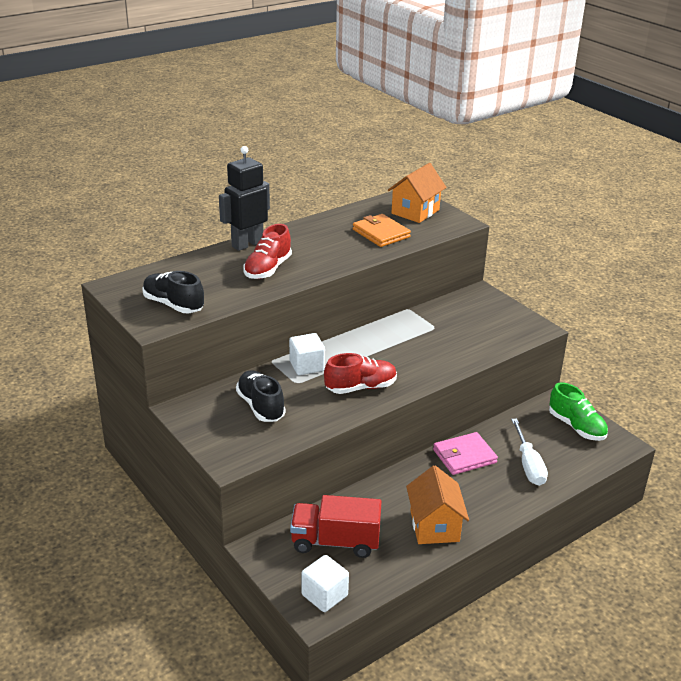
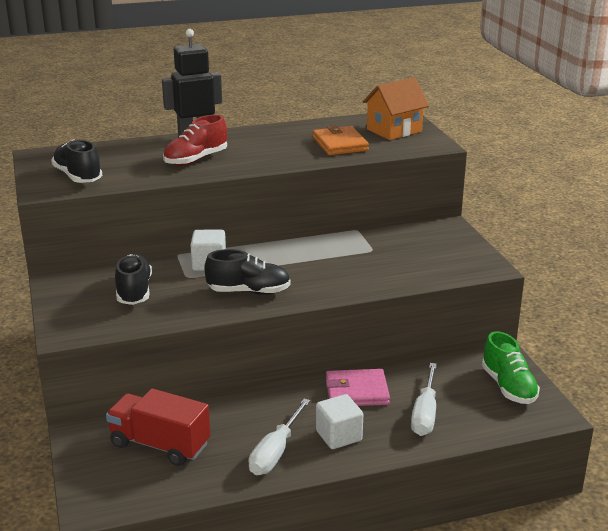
camera: 20 degrees right, 5 degrees down
white cube [301,555,349,612] -> white cube moved to [316,394,363,449]
red shoe [324,353,397,394] -> black shoe [204,249,291,295]
orange house [406,465,469,544] -> white screwdriver [249,399,310,475]

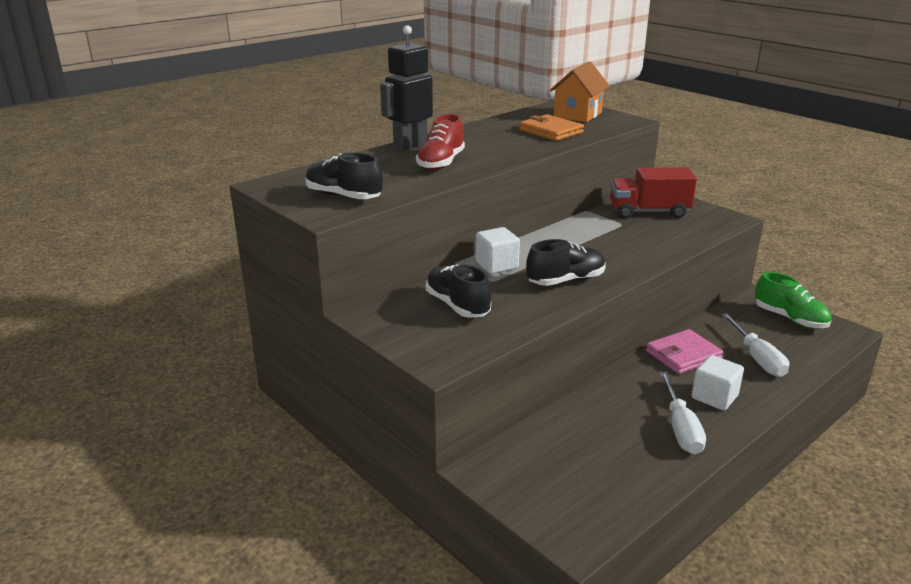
camera: 25 degrees left, 0 degrees up
red truck [106,388,210,466] -> red truck moved to [610,167,697,219]

